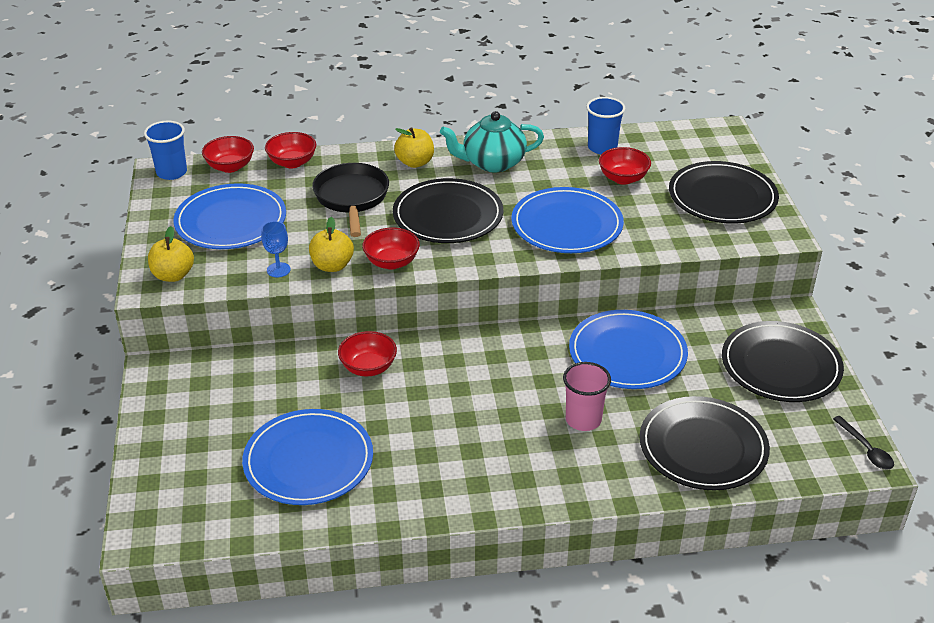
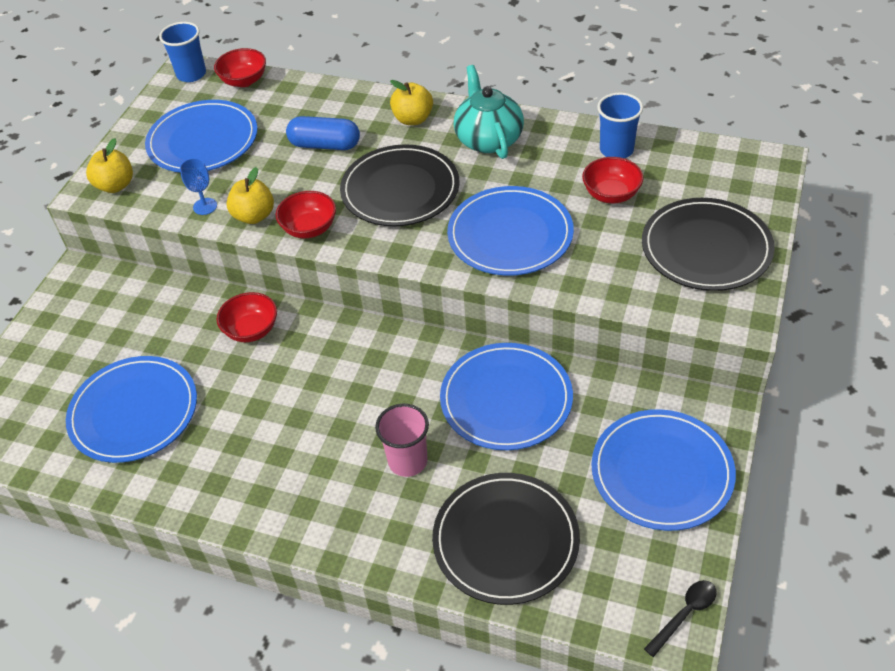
camera: 30 degrees right, 10 degrees up
red bowl [265,132,316,168] -> none
black pan [312,163,389,237] -> blue capsule [286,116,360,150]
turquoise teapot [440,111,544,173] -> turquoise teapot turned 60 degrees clockwise [454,65,524,159]
black plate [722,321,844,402] -> blue plate [591,409,736,531]
black spoon [833,416,894,470] -> black spoon turned 135 degrees counterclockwise [644,580,716,657]

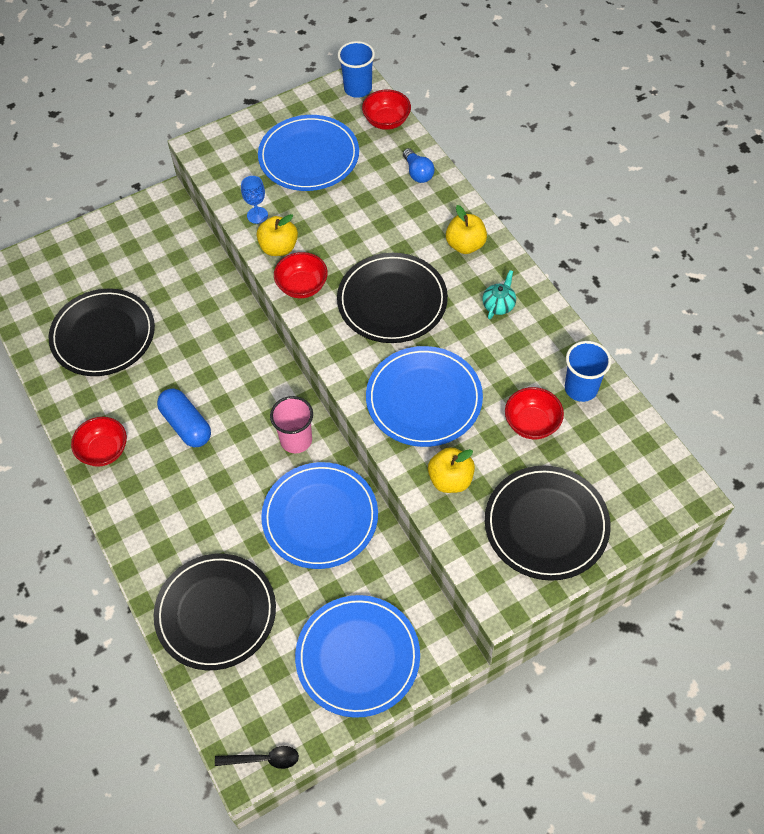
camera: 40 degrees right, 10 degrees up
blue plate [66,356,197,463] -> black plate [49,288,155,376]
yellow apple [86,138,133,193] -> yellow apple moved to [428,447,475,493]
red bowl [217,292,277,342] -> red bowl moved to [71,417,127,467]
blue capsule [286,116,360,150] -> blue capsule moved to [157,389,211,447]
pink cup [375,404,429,477] -> pink cup moved to [270,396,313,453]
turquoise teapot [454,65,524,159] -> turquoise teapot [482,270,516,319], size x0.50
none -> blue light bulb [403,148,435,183]

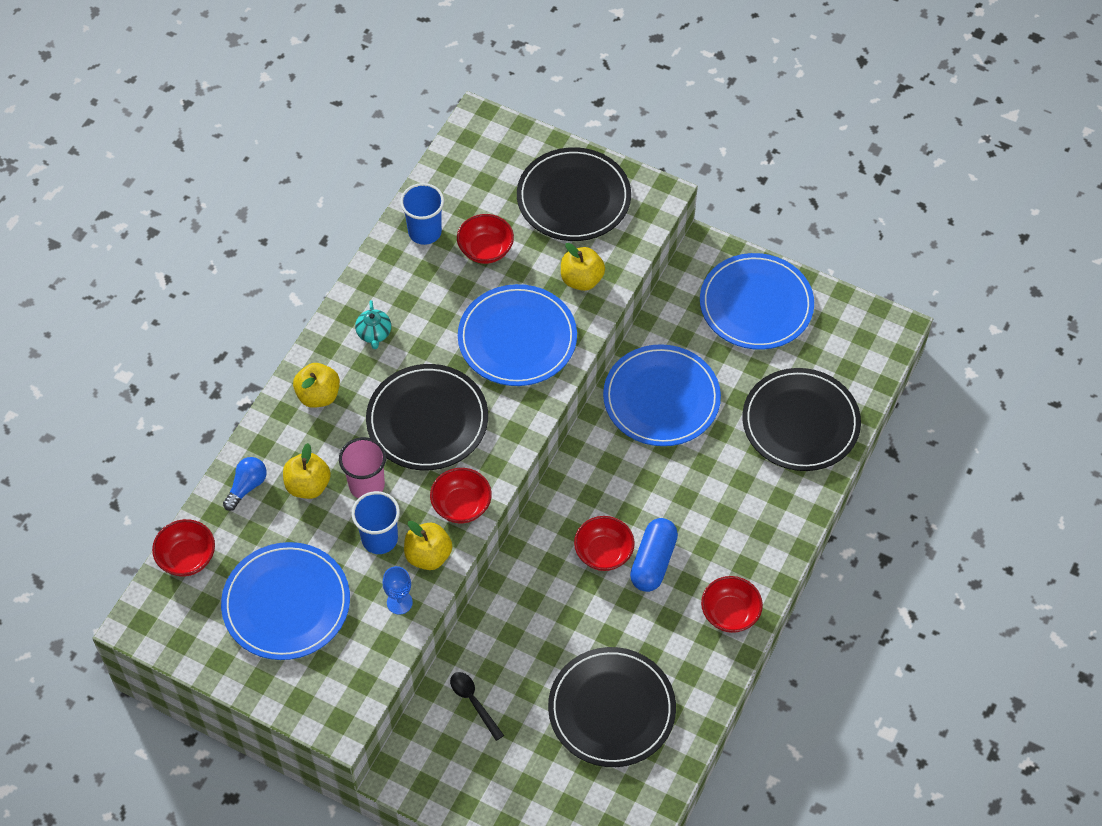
camera: 125 degrees left, 0 degrees up
black spoon [215,746,299,769] -> black spoon moved to [450,672,504,741]
pink cup [270,396,313,453] -> pink cup moved to [339,437,386,498]
blue cup [338,41,375,98] -> blue cup moved to [352,491,400,554]
turquoise teapot [482,270,516,319] -> turquoise teapot turned 90 degrees counterclockwise [355,300,391,349]
none -> yellow apple [283,443,331,499]
none -> red bowl [574,516,635,571]

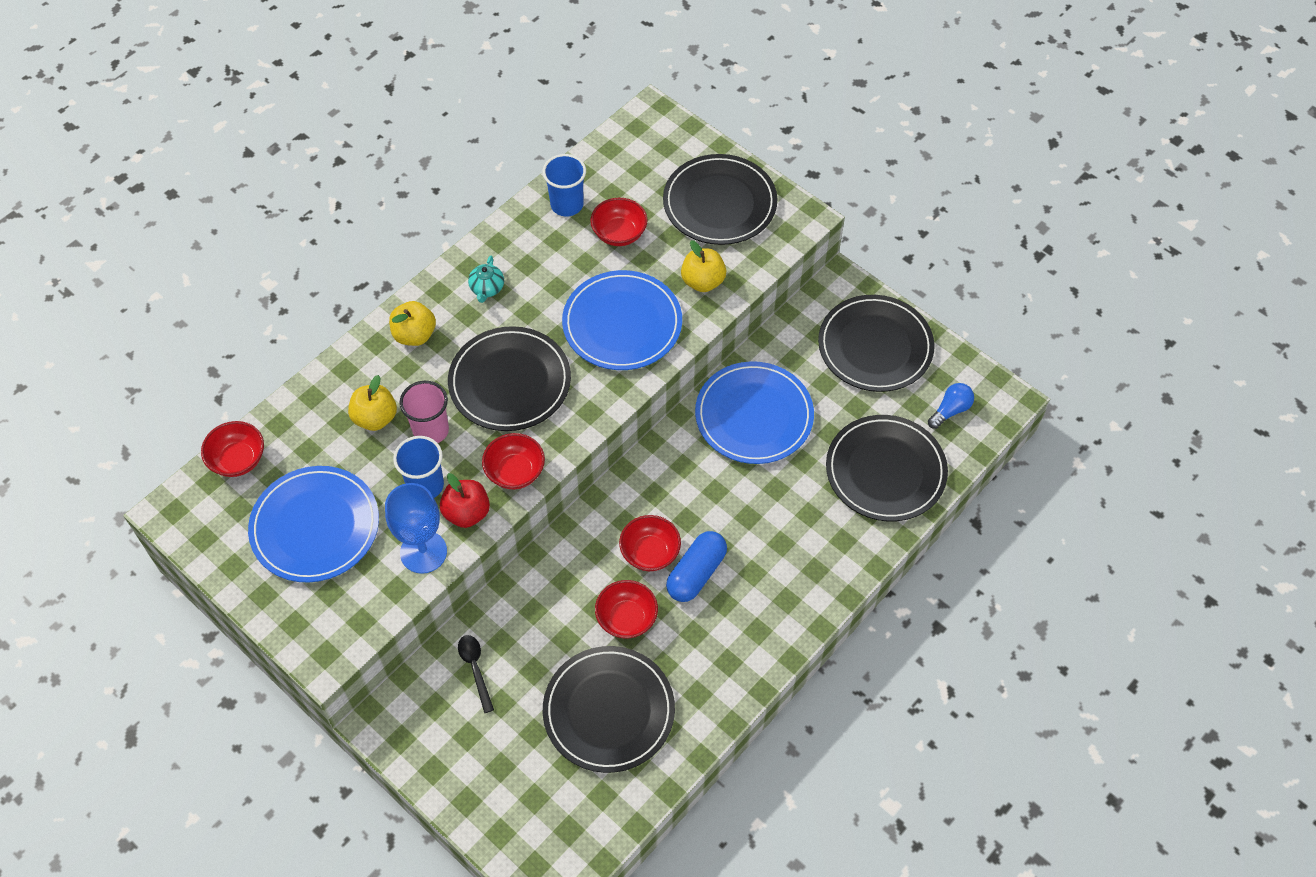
camera: 15 degrees right, 0 degrees up
blue light bulb [223,457,267,511] -> blue light bulb moved to [928,383,974,429]
blue goblet [382,566,413,615] -> blue goblet [385,483,447,574], size x1.78
yellow apple [404,521,452,570] -> red apple [440,473,490,528]
blue plate [700,253,814,350] -> black plate [818,295,935,392]
red bowl [701,576,763,633] -> red bowl moved to [595,580,658,639]

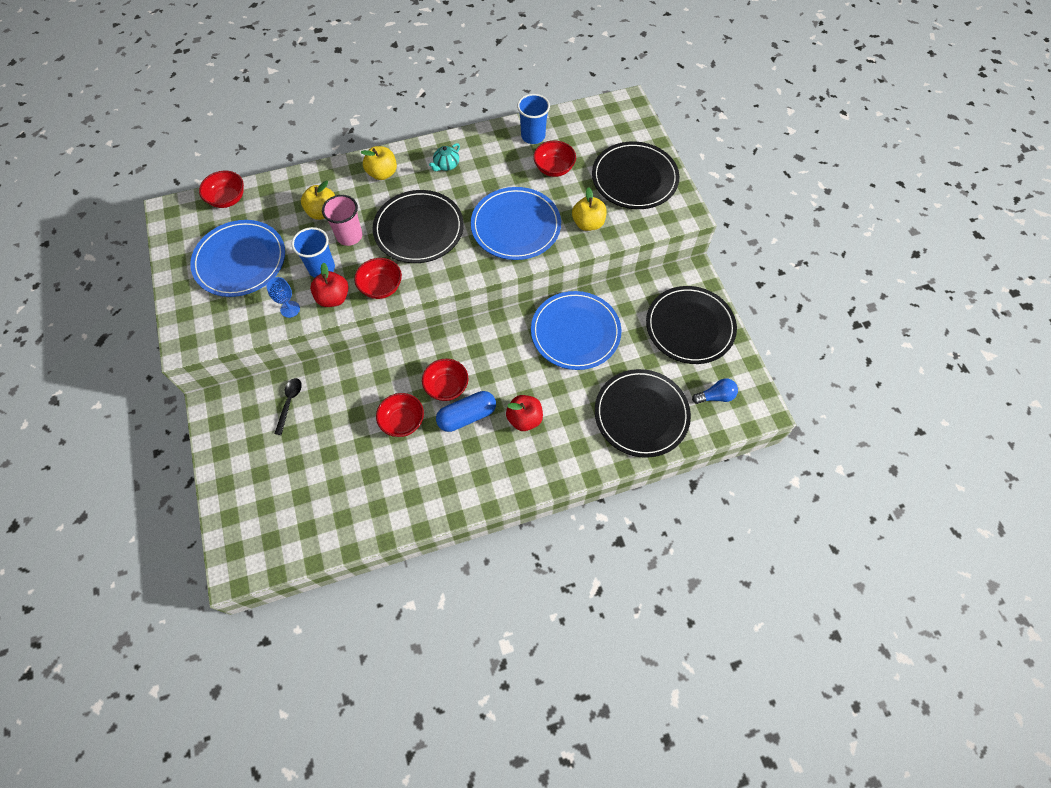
camera: 30 degrees right, 5 degrees up
blue goblet [385,483,447,574] -> blue goblet [266,277,300,318], size x0.56
black plate [543,646,675,773] -> none
none -> red apple [506,395,543,431]

